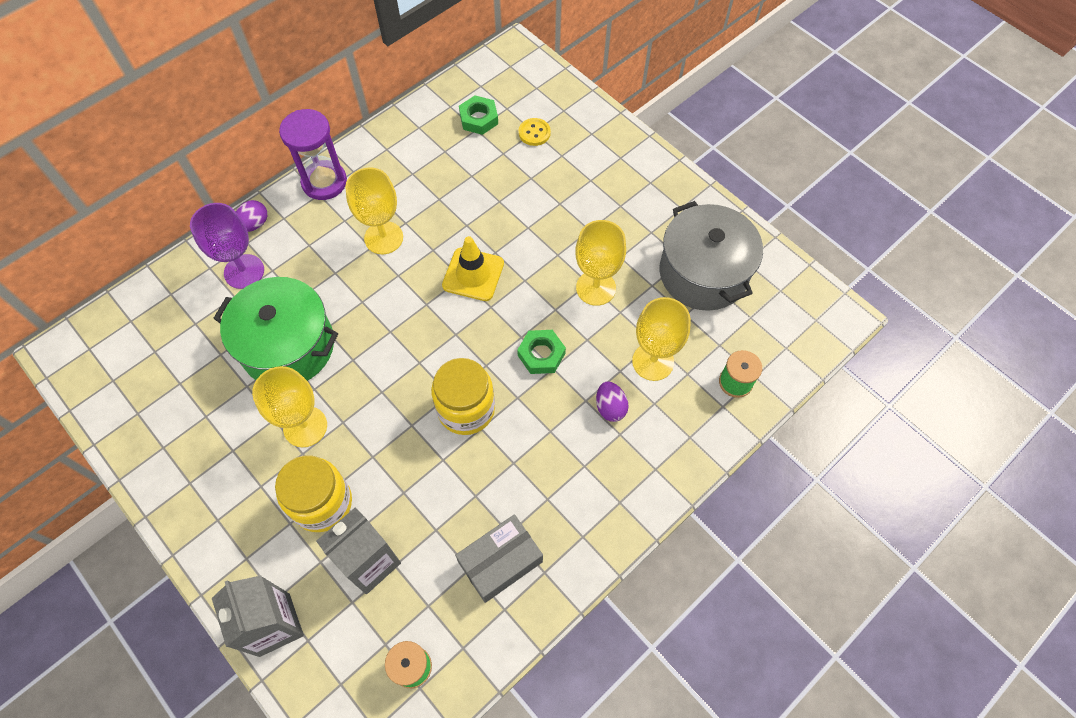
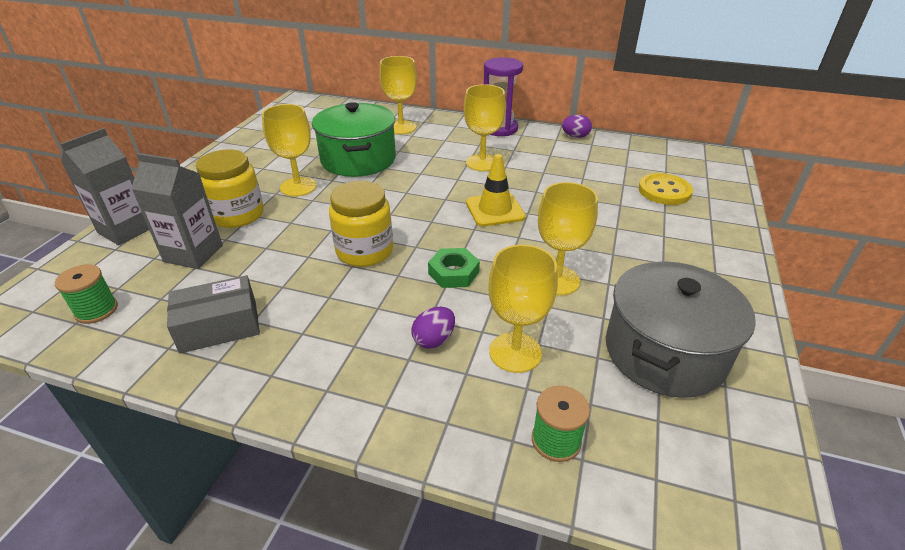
camera: 60 degrees right, 25 degrees down
purple goblet [190,203,264,289] -> yellow goblet [379,56,417,134]
purple egg [236,200,267,232] -> purple egg moved to [562,115,592,138]
grey box [455,514,543,603] -> grey box turned 45 degrees counterclockwise [167,275,260,354]
green nut [459,95,498,135] -> none
yellow button [519,118,551,146] -> yellow button [638,173,693,205], size x1.58

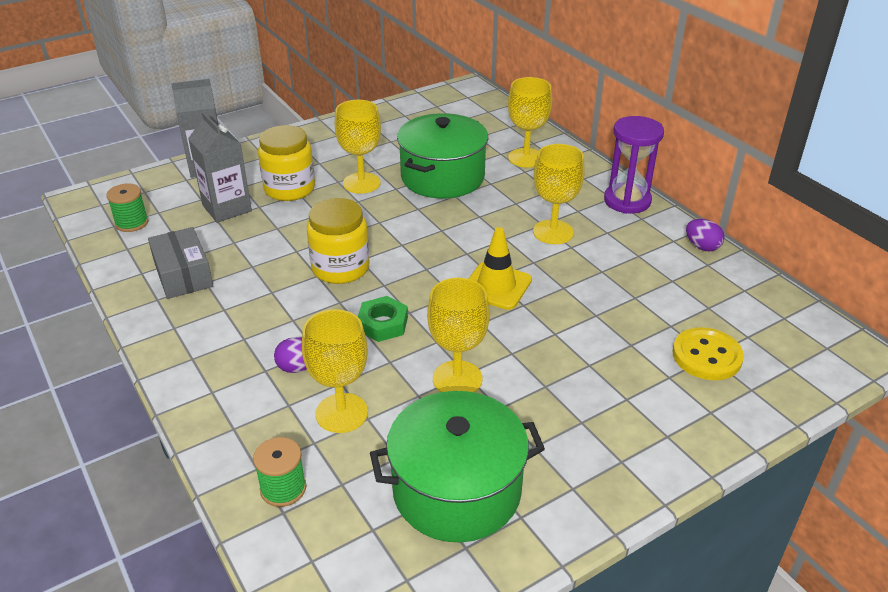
camera: 40 degrees right, 0 degrees up
grey box [167,275,260,354] -> grey box turned 45 degrees clockwise [148,227,213,299]
grey pot [606,261,756,398] -> green pot [370,391,545,542]

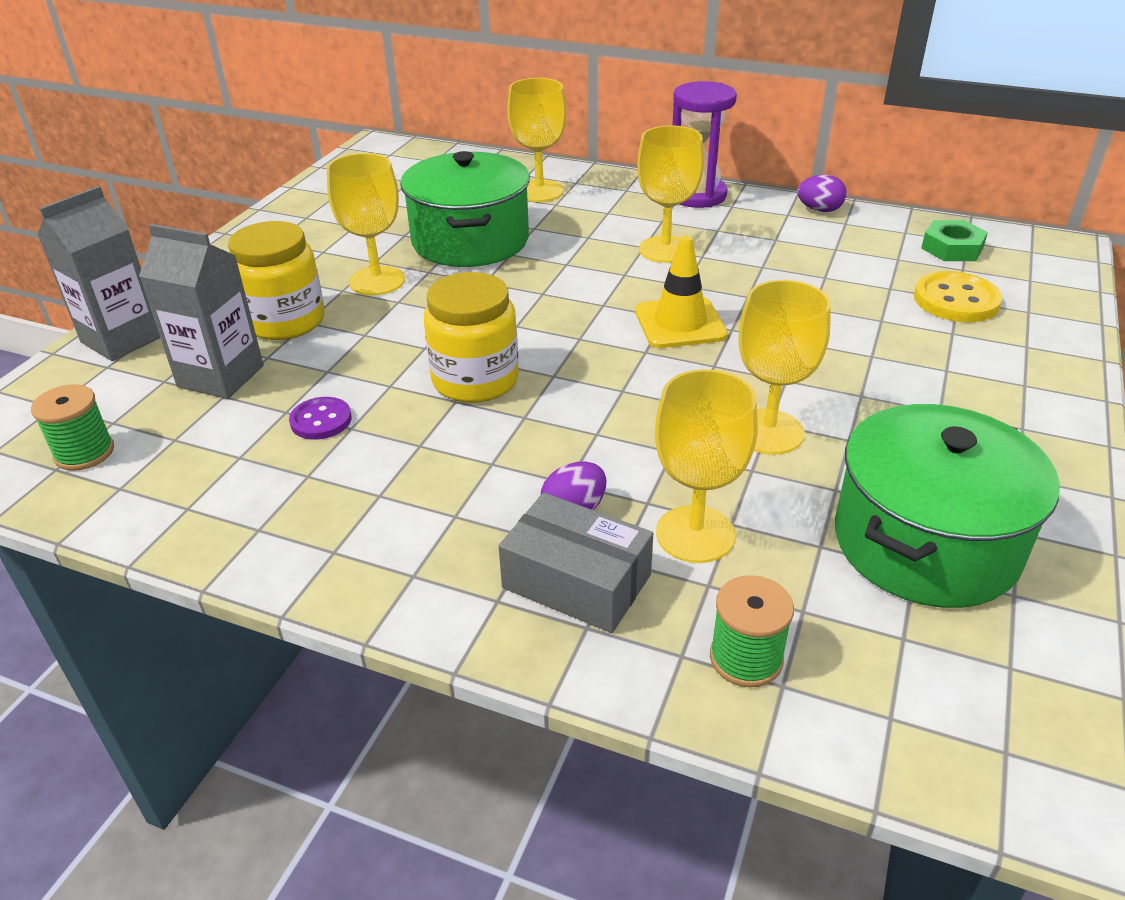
camera: 35 degrees left, 0 degrees up
grey box [148,227,213,299] -> grey box moved to [499,493,653,633]
green nut [358,296,408,342] -> green nut moved to [921,220,988,261]
none -> purple button [289,397,352,440]

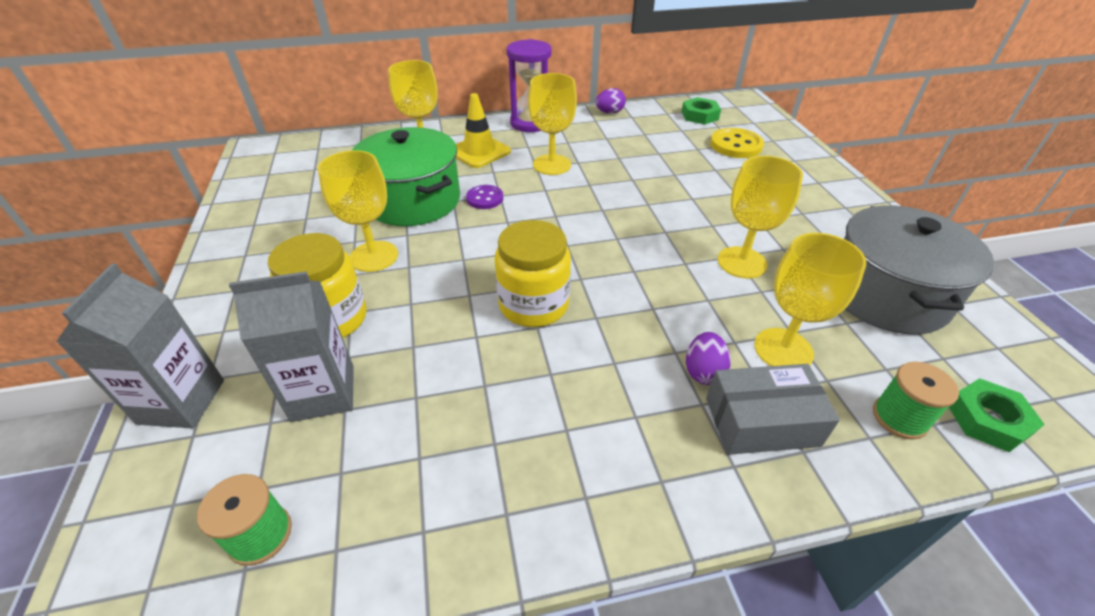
camera: 35 degrees left, 5 degrees up
purple button [289,397,352,440] -> purple button moved to [466,185,503,209]
yellow traffic cone [635,235,728,348] -> yellow traffic cone moved to [456,93,511,168]
green pot [835,404,1060,608] -> grey pot [844,205,994,334]
none -> green nut [949,378,1045,452]

